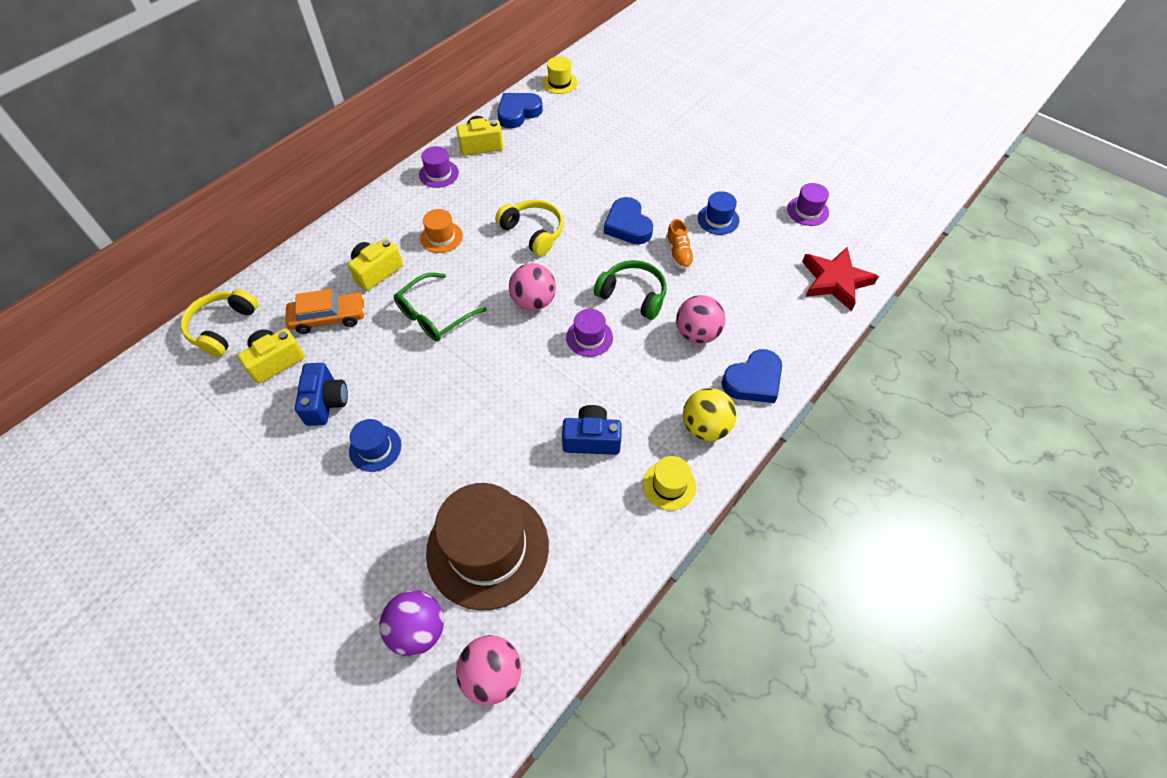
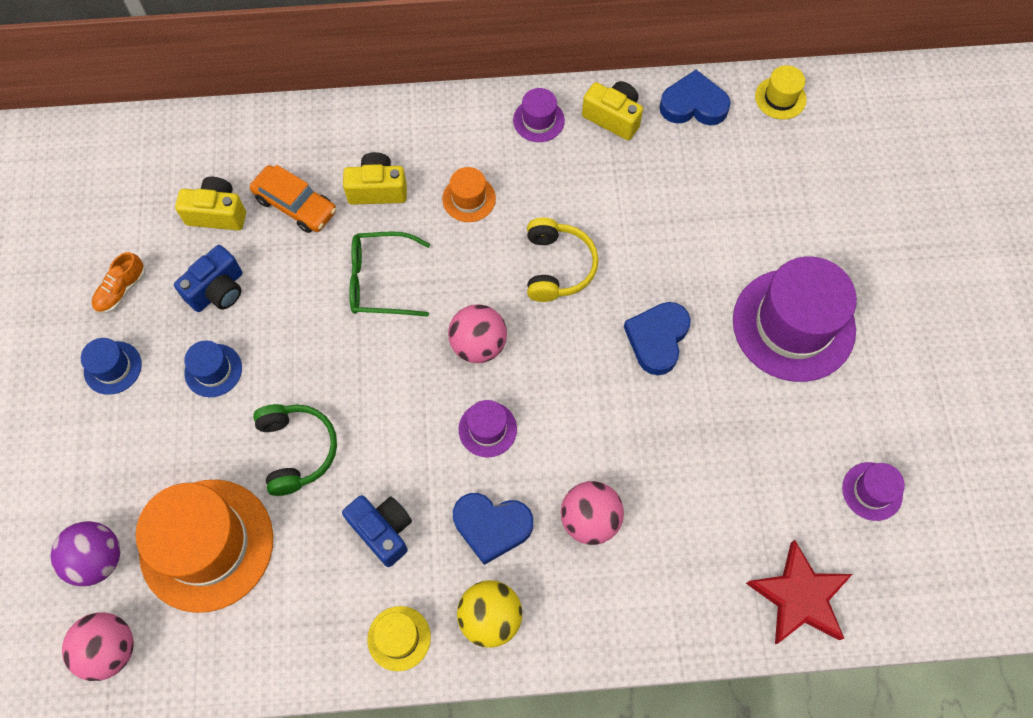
camera: 45 degrees right, 10 degrees up
yellow headphones [180,289,258,357] -> none
brown hat [426,483,549,611] -> orange hat [136,480,273,613]
green headphones [594,260,667,320] -> green headphones moved to [253,404,337,496]
orange shoe [666,219,695,270] -> orange shoe moved to [92,252,146,314]
blue hat [698,191,739,235] -> blue hat moved to [81,338,142,395]
blue heart [722,349,782,403] -> blue heart moved to [453,493,533,565]
none -> purple hat [733,256,857,382]

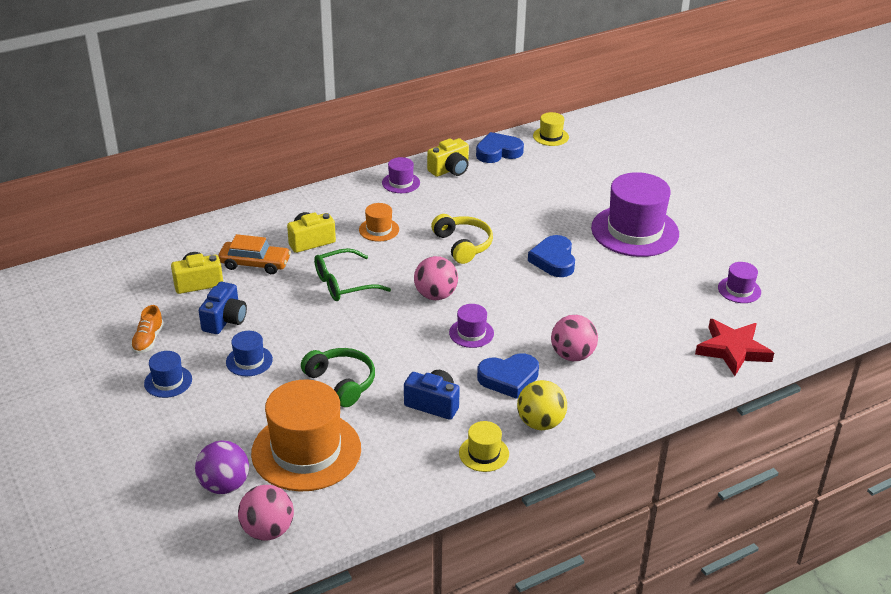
camera: 25 degrees left, 30 degrees down
yellow camera [582,81,643,140] -> yellow camera turned 135 degrees clockwise [427,138,469,177]

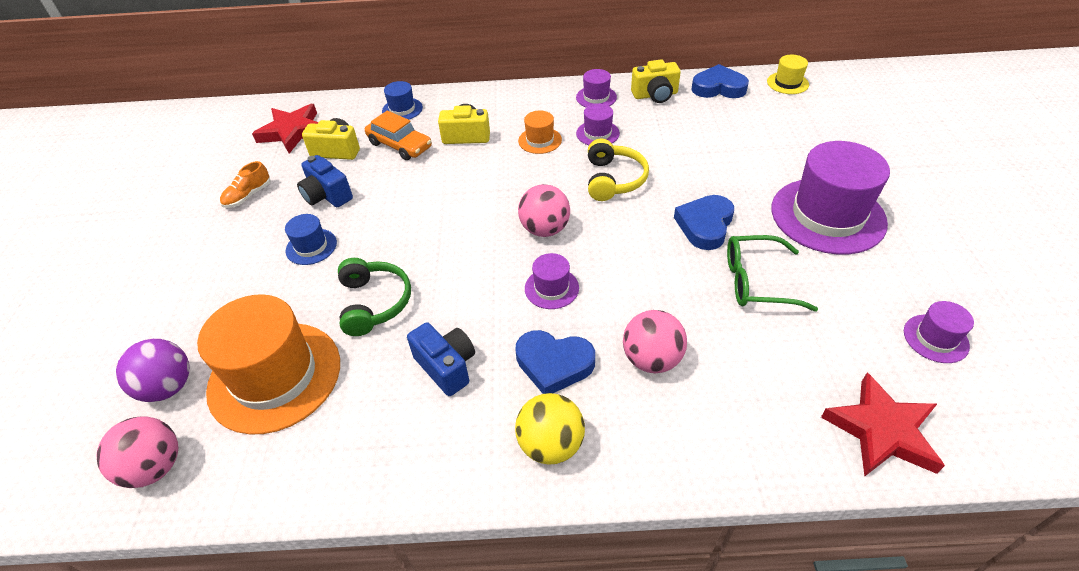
camera: 30 degrees right, 10 degrees up
blue hat [144,351,192,398] -> blue hat moved to [382,81,423,120]
blue camera [199,282,247,334] -> blue camera turned 90 degrees clockwise [297,155,353,207]
green glasses [314,248,391,301] -> green glasses moved to [727,235,818,312]
yellow hat [459,421,509,472] -> none
none -> red star [252,104,319,154]
none -> purple hat [576,104,620,145]

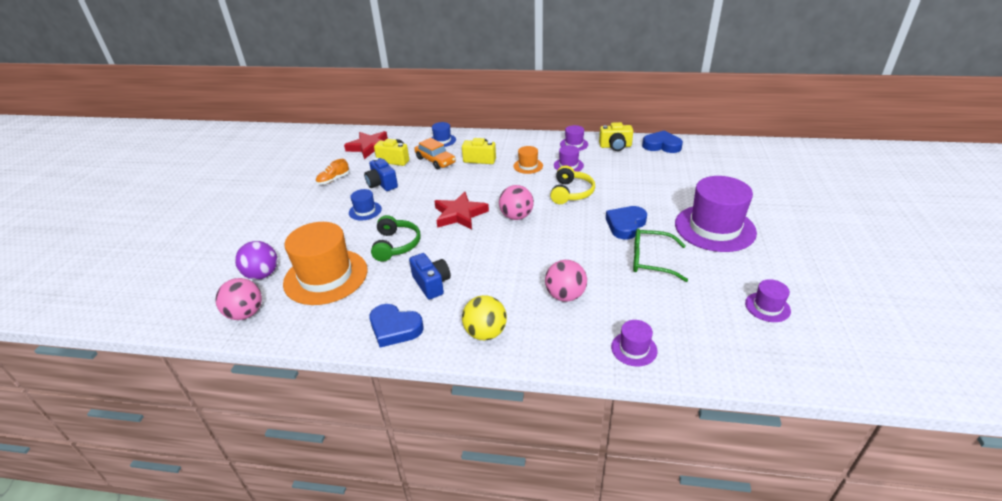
camera: 10 degrees right, 10 degrees down
blue heart [515,330,595,394] -> blue heart moved to [369,304,424,348]
purple hat [525,253,579,309] -> purple hat moved to [611,320,658,367]
yellow hat [767,55,809,94] -> none
red star [821,373,945,477] -> red star moved to [434,192,489,230]

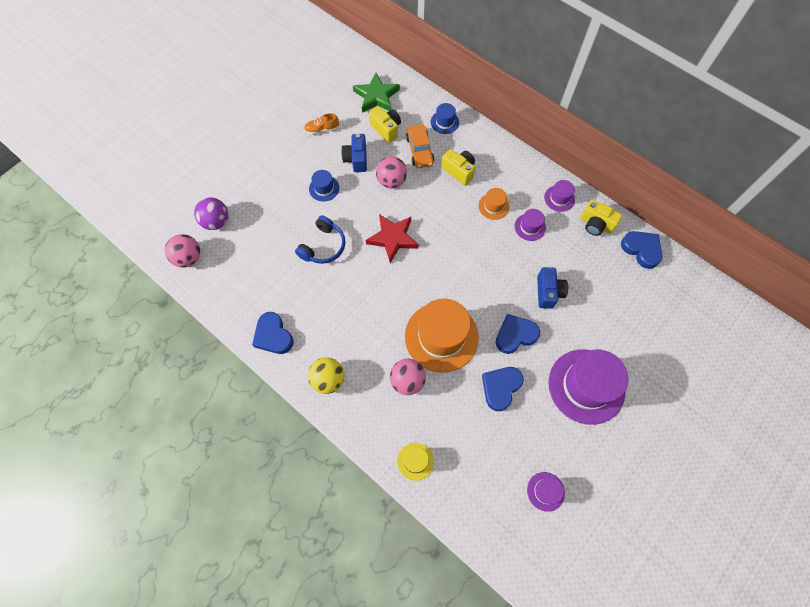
camera: 30 degrees right, 30 degrees up
orange hat [283,222,368,305] -> orange hat moved to [405,298,479,373]
red star [344,131,388,159] -> green star [353,73,400,113]
green headphones [371,215,421,261] -> blue headphones [295,215,346,264]
blue camera [409,253,451,300] -> blue camera moved to [537,267,568,309]
pink ball [499,185,534,220] -> pink ball moved to [376,156,407,188]
yellow headphones [550,166,595,204] -> none
purple hat [611,320,658,367] -> yellow hat [397,443,434,481]
green glasses [633,229,688,282] -> blue heart [482,367,524,411]

